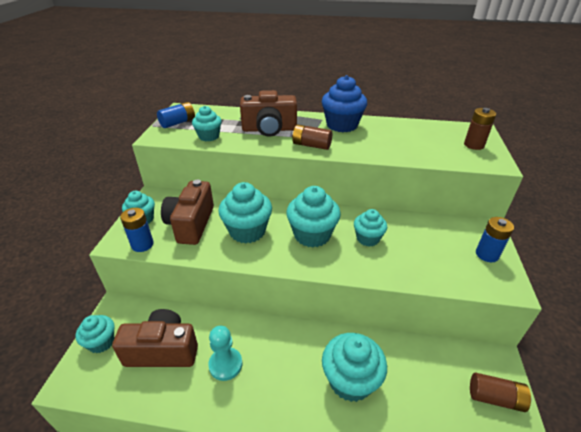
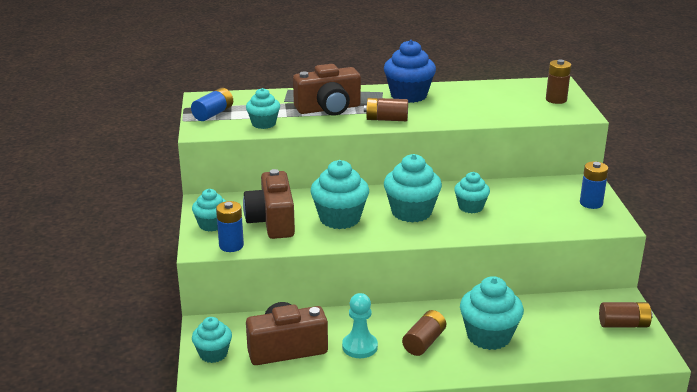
camera: 15 degrees left, 10 degrees down
none -> brown battery [402,310,446,356]

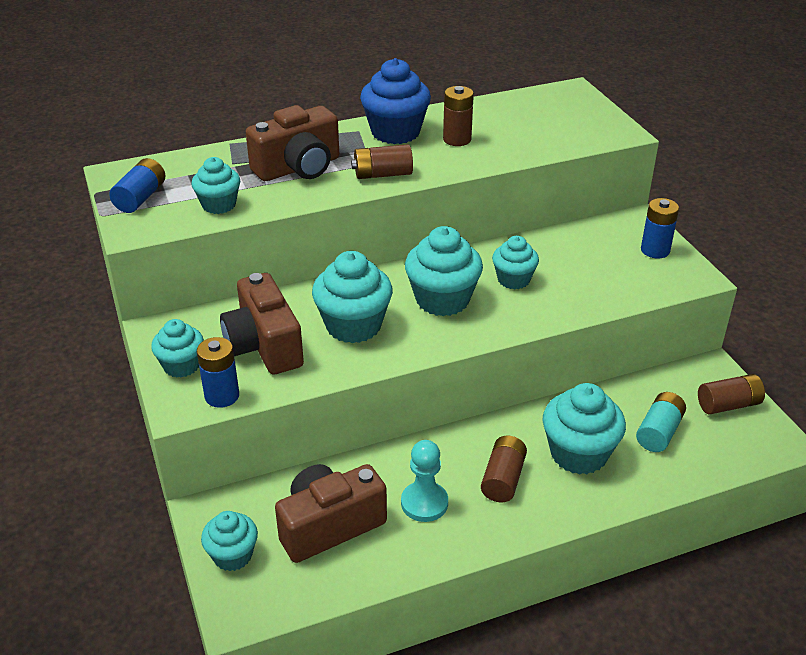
camera: 15 degrees left, 10 degrees up
brown battery [546,59,571,104] -> brown battery moved to [443,86,474,146]
none -> turquoise battery [636,392,686,452]

